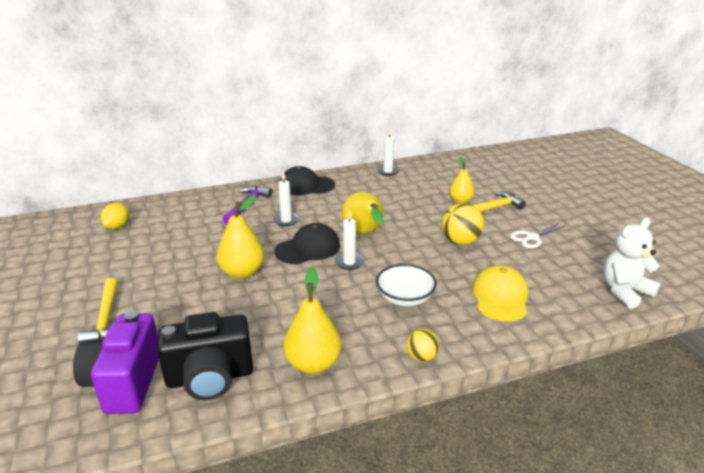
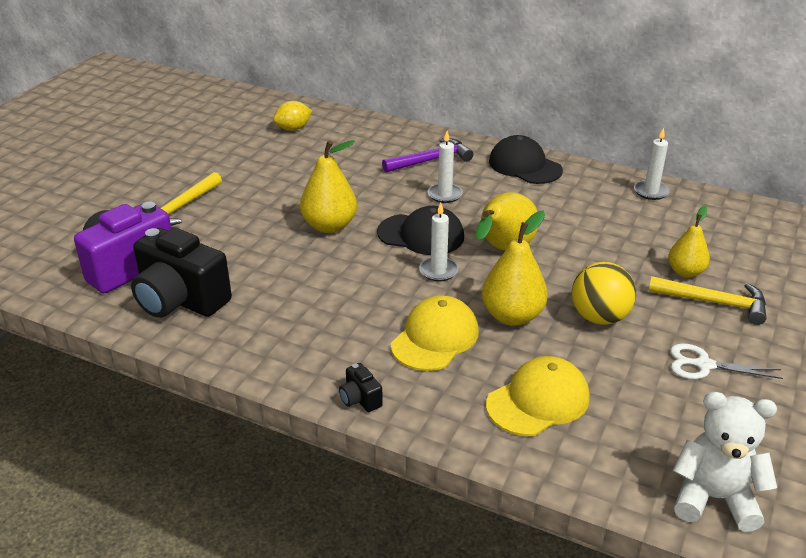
camera: 45 degrees right, 5 degrees up
yellow pear [283,267,342,374] -> yellow pear moved to [482,210,548,326]
white bowl [376,264,437,306] -> yellow cap [391,295,479,371]
yellow ball [407,329,439,361] -> black camera [339,363,383,412]

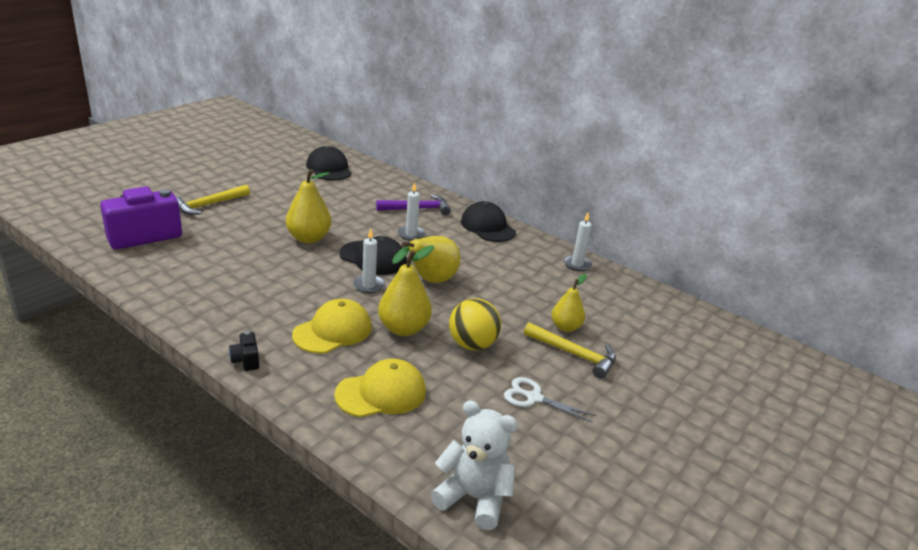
camera: 10 degrees right, 5 degrees down
black camera [131,228,232,318] -> none
yellow lemon [273,101,312,131] -> black cap [306,146,352,181]

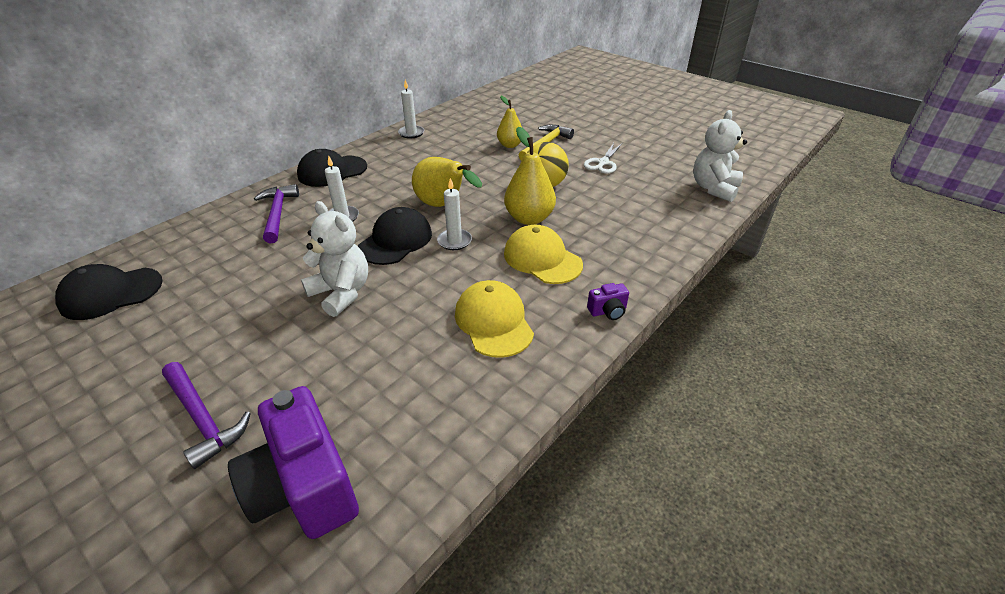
camera: 85 degrees left, 10 degrees up
yellow hammer [175,185,250,215] -> purple hammer [162,362,251,469]
black camera [229,331,259,371] -> purple camera [587,283,629,320]
yellow pear [286,169,331,243] -> white teddy bear [301,201,368,317]
yellow cap [334,359,426,417] -> yellow cap moved to [455,280,534,358]

